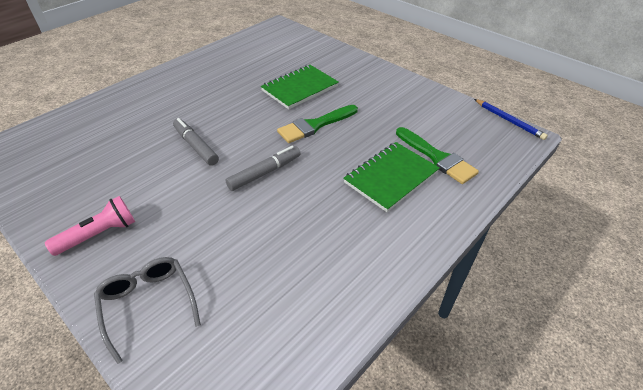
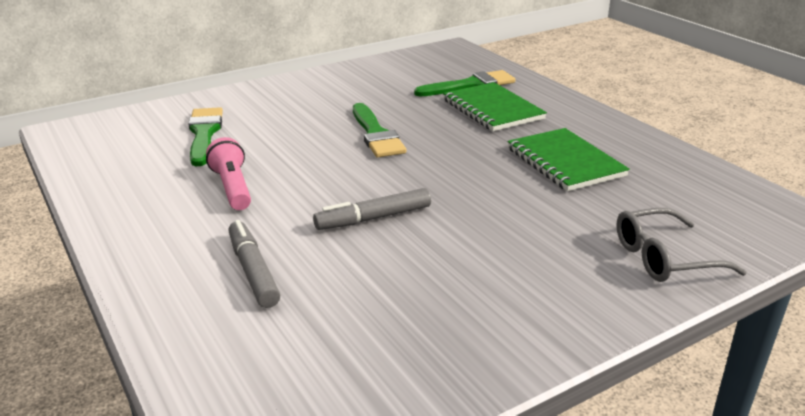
camera: 75 degrees left, 15 degrees down
pink flashlight [45,196,135,256] -> pink flashlight moved to [206,137,251,210]
grey marker [226,146,301,191] -> grey marker moved to [228,220,280,308]
green notebook [261,65,339,109] -> green notebook moved to [508,128,630,191]
blue pencil [474,99,548,140] -> none
none -> green brush [188,107,223,166]

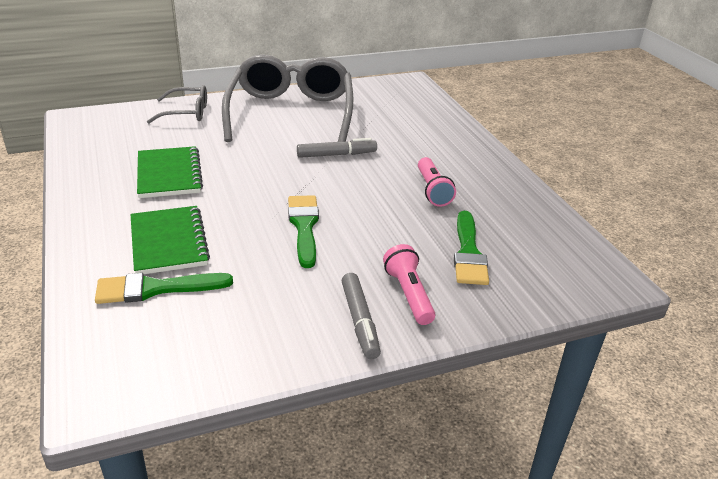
camera: 170 degrees left, 5 degrees up
grey marker [228,220,280,308] -> grey marker moved to [342,273,381,359]
none -> grey glasses [222,54,353,142]
none -> pink flashlight [383,244,435,325]

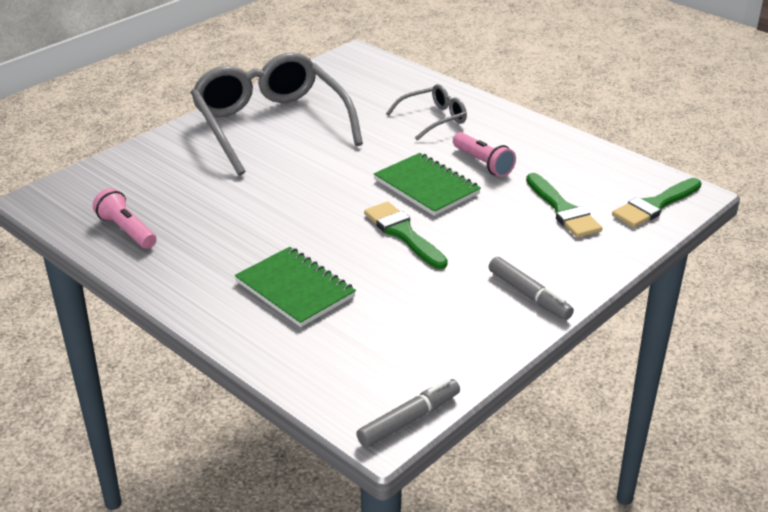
camera: 25 degrees left, 0 degrees up
green brush [95,273,233,304] -> green brush moved to [612,178,702,228]
green notebook [137,146,203,198] -> green notebook moved to [374,153,481,216]
grey glasses [147,85,207,124] -> grey glasses moved to [386,84,467,140]
grey marker [297,138,377,158] -> grey marker moved to [356,378,460,448]
pink flashlight [383,244,435,325] -> pink flashlight moved to [93,188,157,249]

